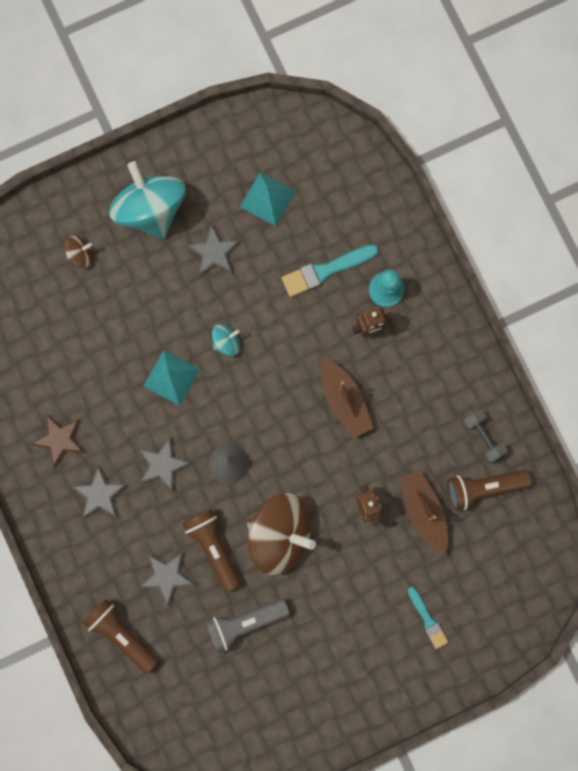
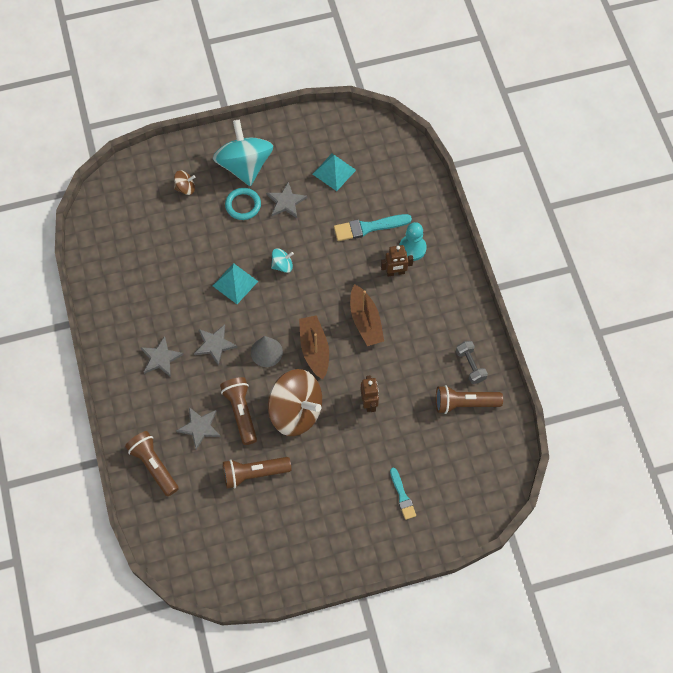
camera: 10 degrees right, 15 degrees down
brown star [31,414,84,468] -> none
grey flashlight [205,599,290,653] -> brown flashlight [223,457,291,489]
brown boat [399,470,448,556] -> brown boat moved to [299,315,329,380]
none -> turquoise ring [225,188,261,220]

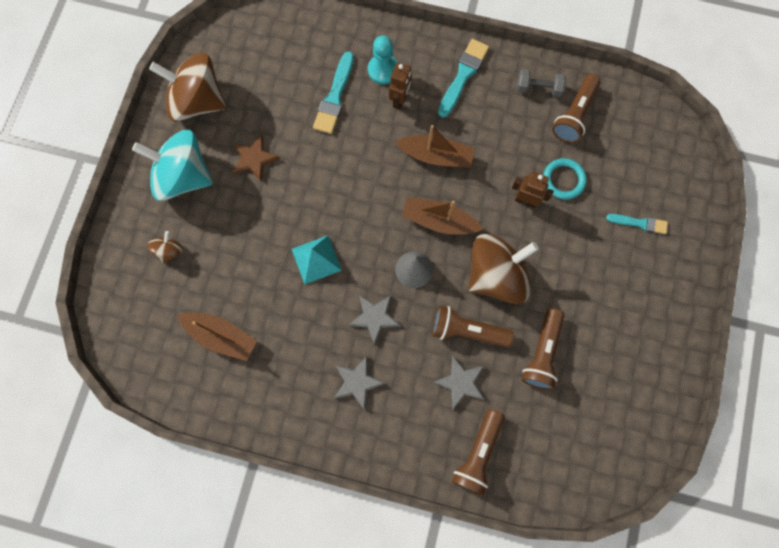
camera: 60 degrees left, 10 degrees up
brown flashlight [125,431,179,496] -> brown flashlight turned 60 degrees counterclockwise [452,409,504,496]
turquoise ring [225,188,261,220] -> turquoise ring moved to [543,158,587,200]
grey star [266,182,307,218] -> brown star [232,135,280,182]
turquoise spinning top [271,248,294,273] -> none
turquoise pyramid [313,154,356,191] -> none
none -> brown spinning top [149,53,226,122]
none -> brown boat [177,313,257,361]
none -> turquoise brush [438,39,489,118]

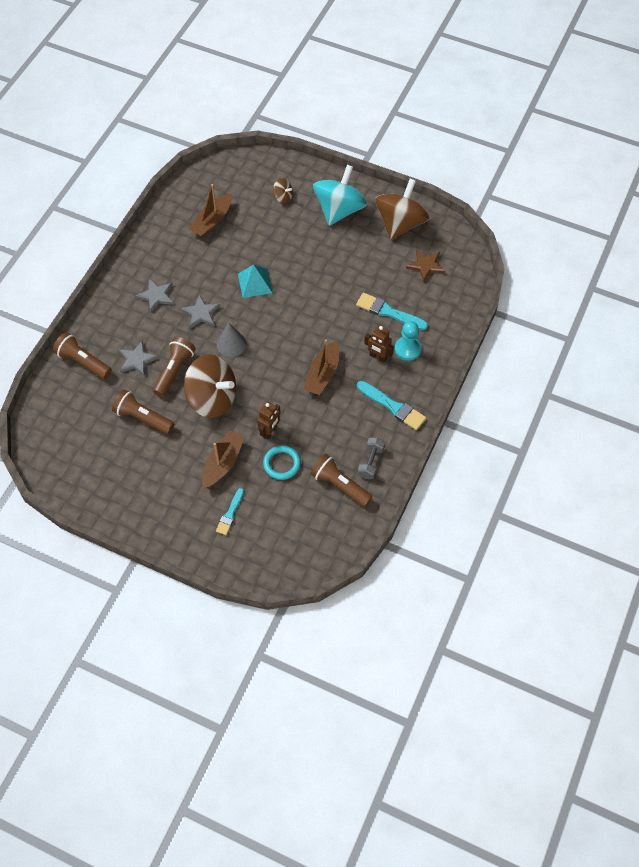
camera: 100 degrees right, 15 degrees down
brown star [232,135,280,182] -> brown star moved to [406,249,445,282]
brown boat [402,197,483,235] -> brown boat moved to [202,430,245,488]
brown spinning top [468,234,539,304] -> brown spinning top turned 45 degrees counterclockwise [184,354,236,418]

